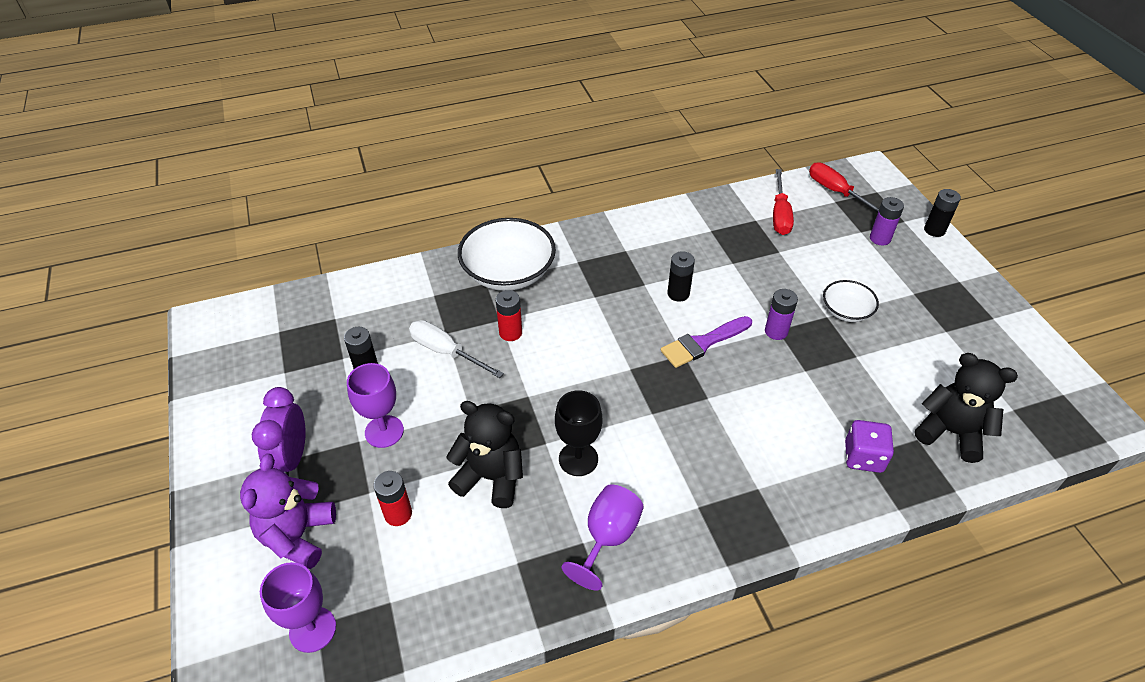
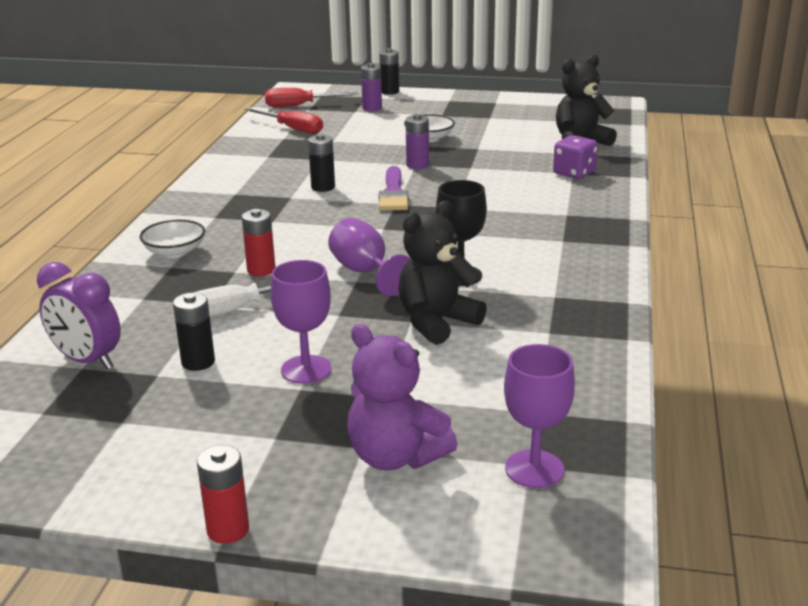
camera: 60 degrees left, 20 degrees down
purple clock [252,387,306,476] -> purple clock moved to [37,262,121,370]
red battery [373,471,412,526] -> red battery moved to [197,445,249,544]
white bowl [458,218,556,291] -> white bowl [139,219,205,258], size x0.54
purple goblet [561,485,644,591] -> purple goblet moved to [328,218,410,296]

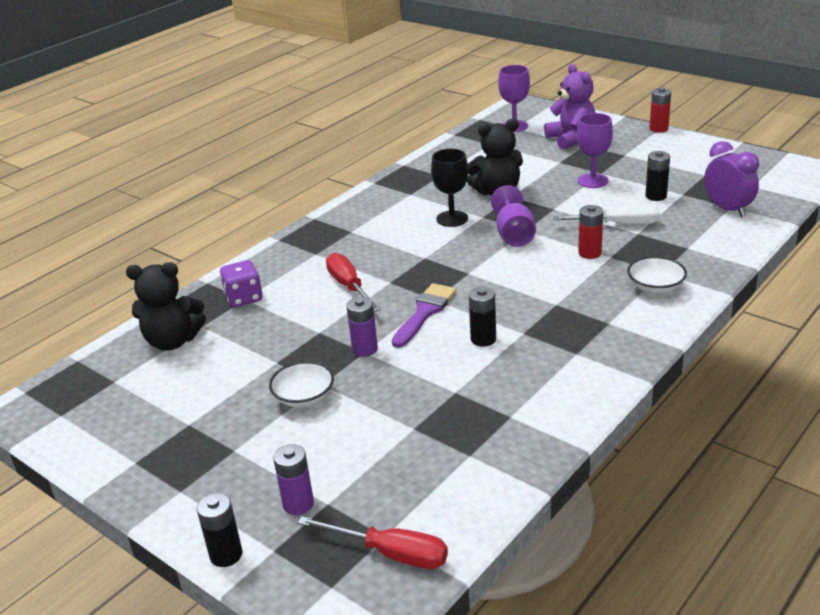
camera: 150 degrees left, 5 degrees up
red screwdriver [244,107,323,134] -> red screwdriver moved to [326,253,381,312]

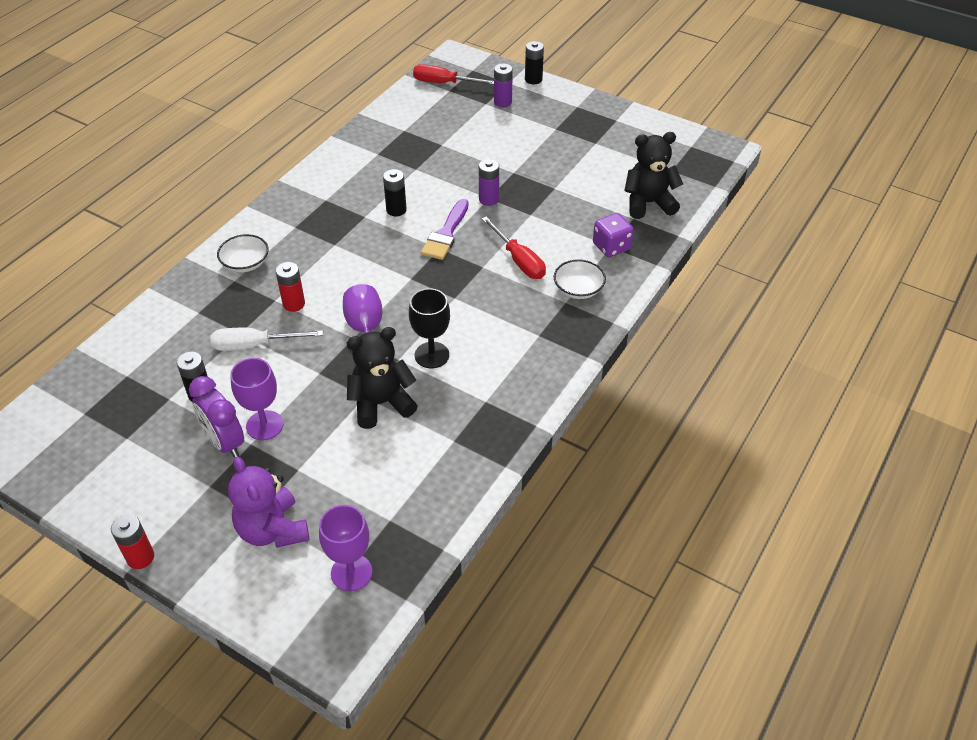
camera: 170 degrees right, 15 degrees up
white bowl [269,361,334,407] -> white bowl moved to [554,259,606,299]
purple clock [704,141,759,217] -> purple clock moved to [189,376,244,458]

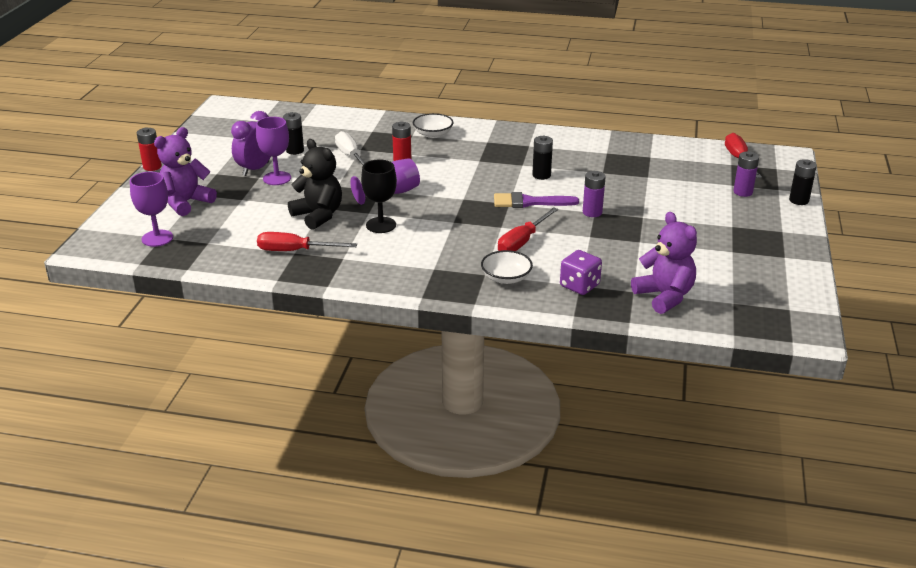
camera: 70 degrees right, 15 degrees down
black teddy bear [624,132,683,219] -> purple teddy bear [631,212,697,314]
none -> red screwdriver [257,232,357,251]

